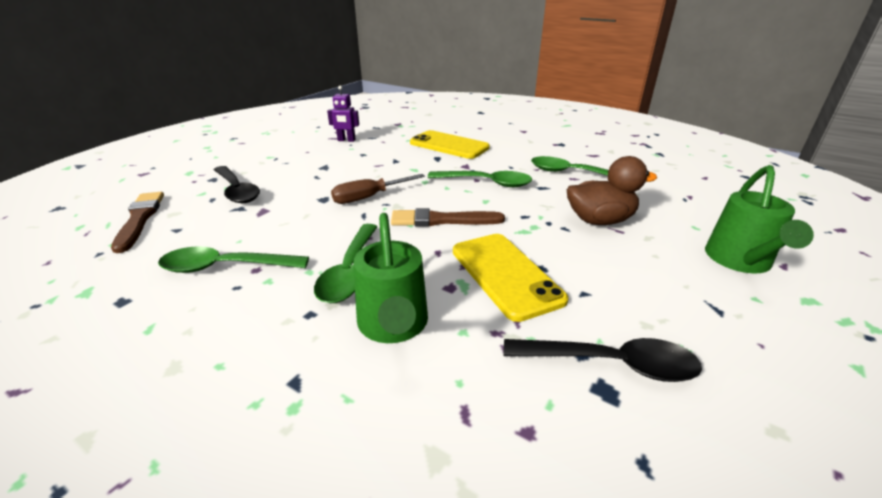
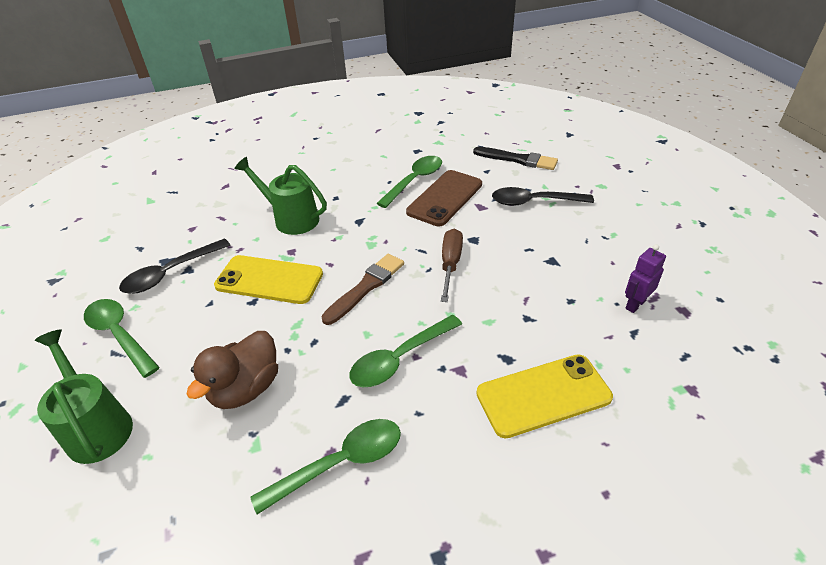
camera: 130 degrees right, 10 degrees up
brown brush [111,192,164,253] -> black brush [473,147,558,170]
green spoon [314,224,377,303] -> green spoon moved to [84,299,160,378]
none -> brown phone [406,170,482,226]

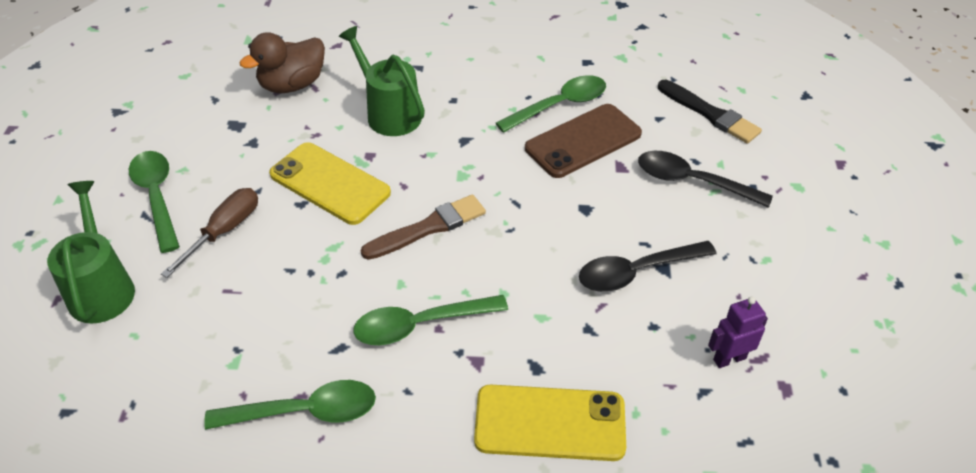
camera: 20 degrees right, 5 degrees up
black spoon [119,239,230,294] -> black spoon moved to [579,241,717,292]
brown duck [187,331,278,409] -> brown duck moved to [240,32,325,93]
brown screwdriver [441,228,463,302] -> brown screwdriver moved to [161,188,258,278]

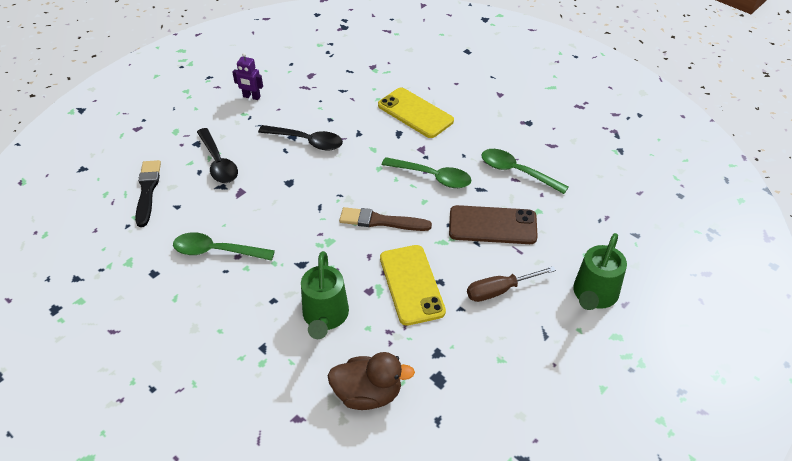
camera: 140 degrees left, 0 degrees up
green spoon [129,151,180,253] -> none
brown phone [525,104,642,178] -> brown phone moved to [449,205,538,244]
purple robot [708,296,768,368] -> purple robot moved to [232,53,263,100]

